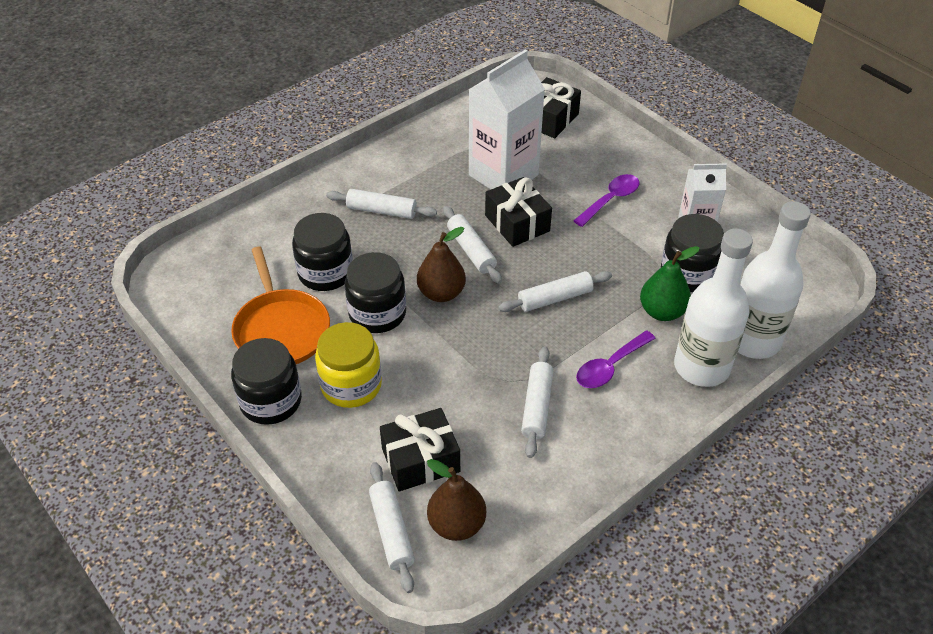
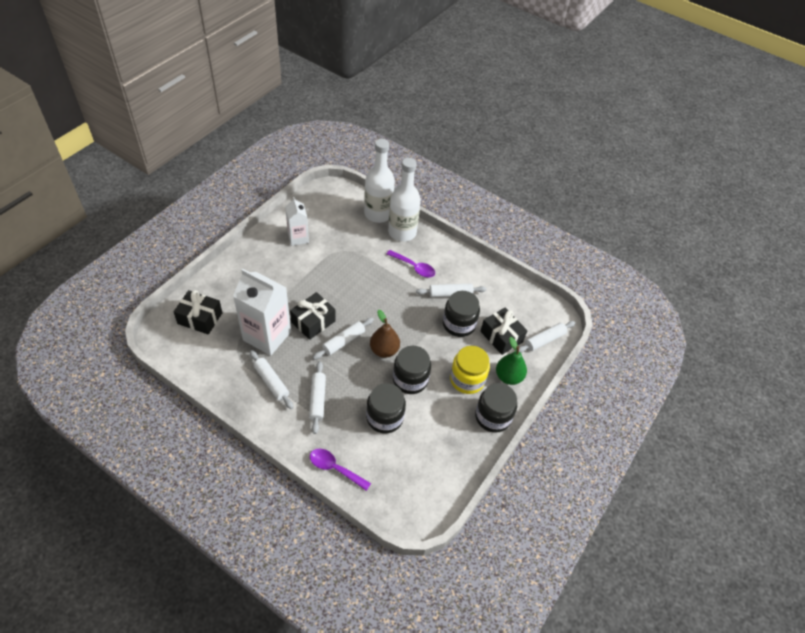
camera: 110 degrees left, 5 degrees up
orange pan [231,247,330,364] -> none
brown pear [427,459,486,541] -> none
white rolling pin [498,271,612,312] -> white rolling pin moved to [250,350,294,409]
purple spoon [574,174,639,227] -> purple spoon moved to [310,449,371,491]
green pear [640,246,700,321] -> green pear moved to [496,337,527,385]
black jar [661,214,724,292] -> black jar moved to [443,291,480,337]

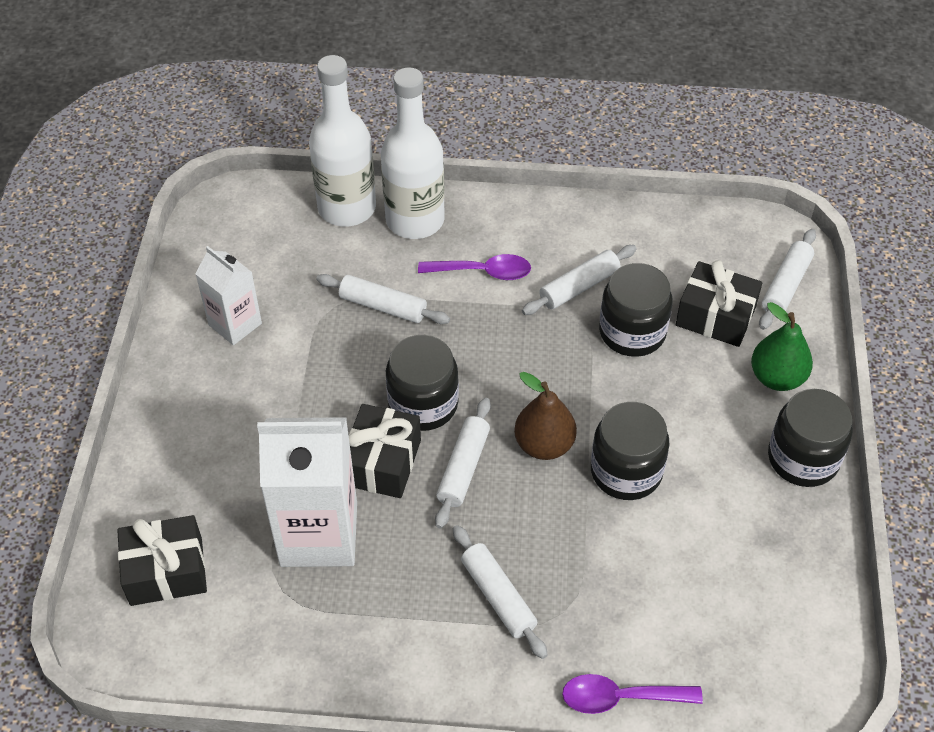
camera: 25 degrees left, 0 degrees up
white rolling pin [250,350,294,409] -> white rolling pin moved to [316,274,450,324]
black jar [366,383,406,434] -> black jar moved to [386,335,459,431]
yellow jar [450,346,490,394] -> none

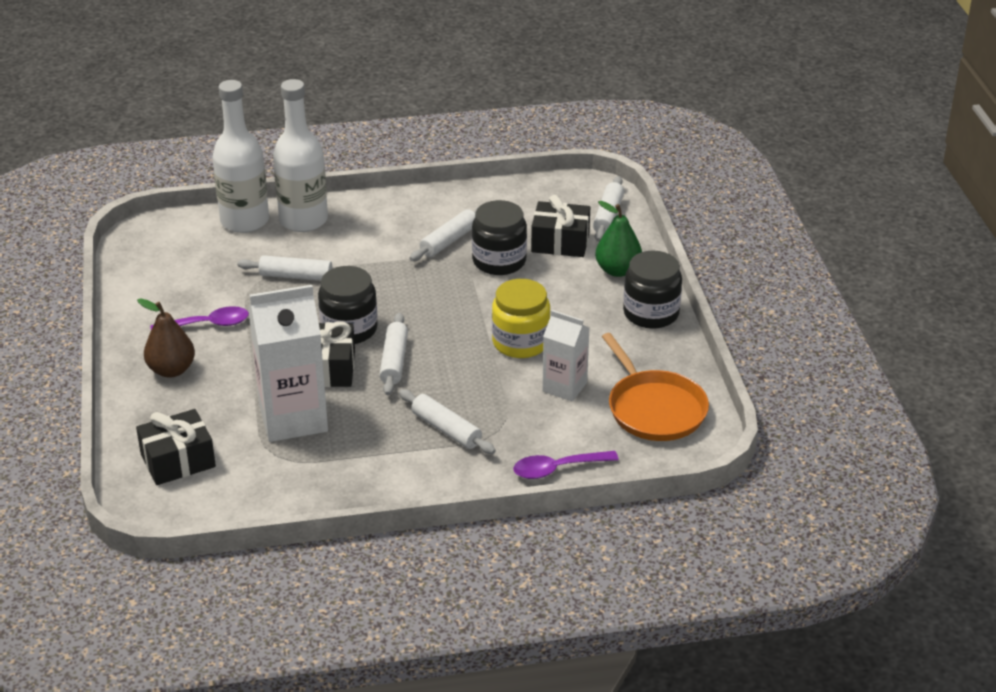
camera: 15 degrees left, 15 degrees down
white carton [195,246,262,345] -> white carton moved to [542,310,589,401]
purple spoon [418,254,531,280] -> purple spoon moved to [150,306,249,330]
brown pear [514,372,577,460] -> brown pear moved to [137,298,195,378]
black jar [591,402,670,500] -> yellow jar [492,279,550,358]
none -> orange pan [602,333,709,441]

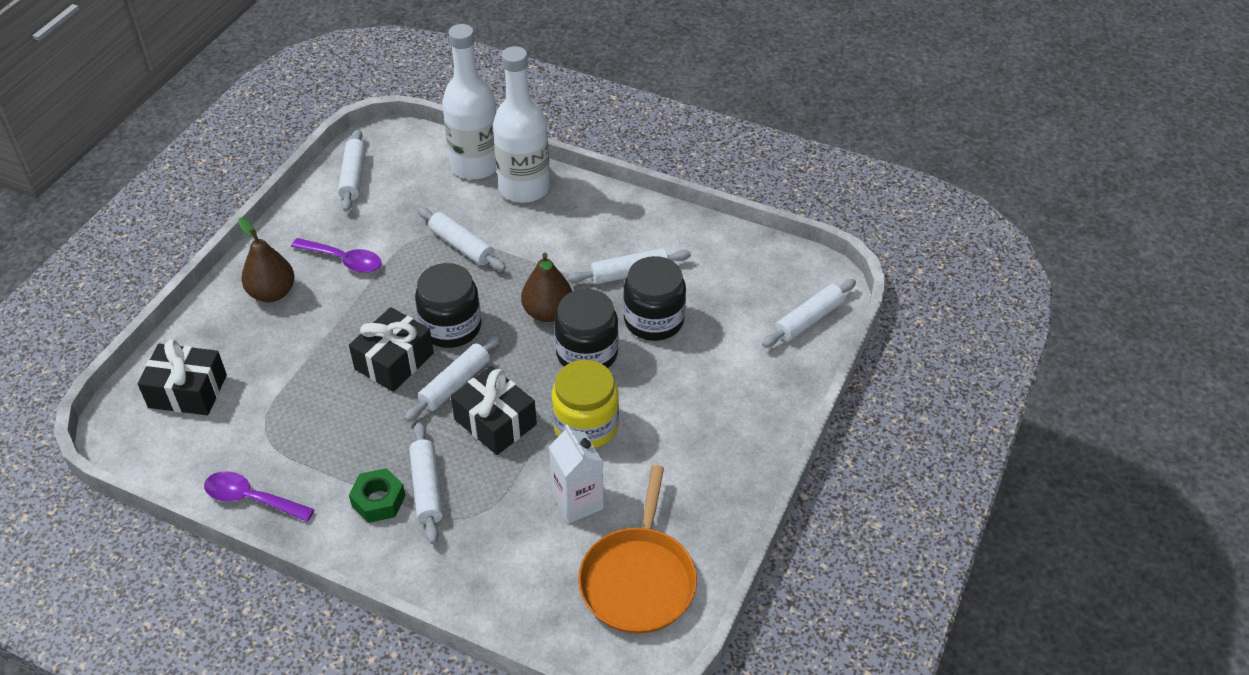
camera: 35 degrees right, 10 degrees up
white carton [248,285,328,442] -> none
purple spoon [513,451,619,479] -> purple spoon moved to [204,471,315,522]
black gift [531,195,590,257] -> black gift moved to [451,366,537,455]
green pear [595,201,642,277] -> none
black jar [623,251,682,329] -> black jar moved to [554,289,619,368]
none -> white rolling pin [338,129,366,212]
none -> green nut [349,468,406,523]
none -> brown pear [521,253,573,322]

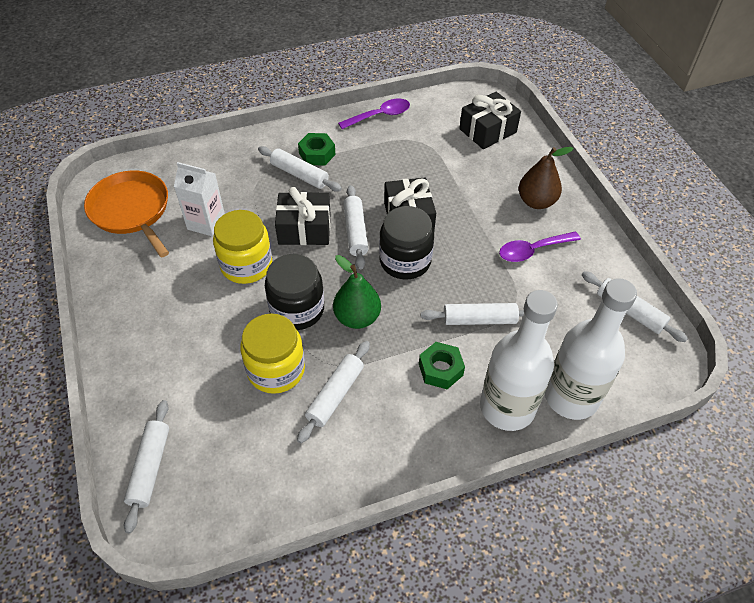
camera: 135 degrees right, 5 degrees up
brown pear [521,253,573,322] -> green pear [333,255,381,329]
black jar [623,256,686,341] -> yellow jar [240,314,305,394]
none -> green nut [419,342,465,389]

